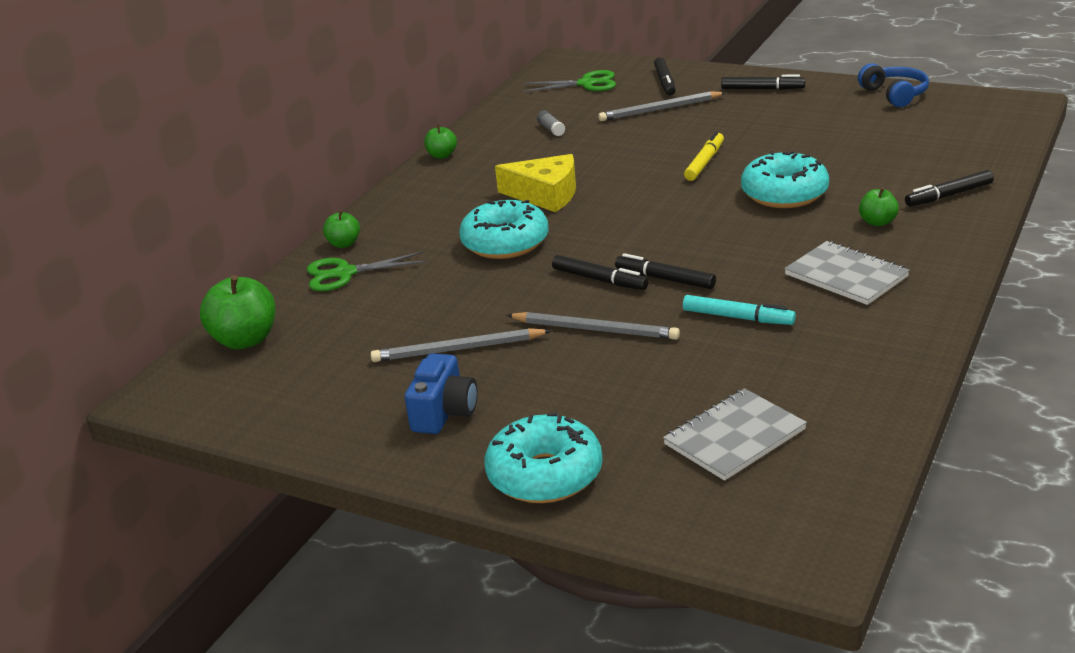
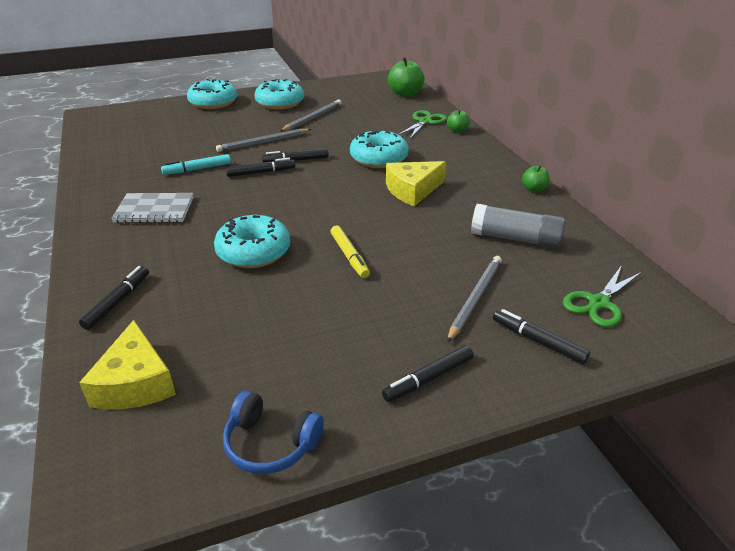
camera: 130 degrees right, 5 degrees up
blue camera [405,353,478,434] -> turquoise donut [255,79,304,110]
grey glue stick [537,110,565,136] -> grey glue stick [471,204,565,249], size x2.31
grey notebook [663,388,807,481] -> none
green apple [859,187,899,226] -> none
none -> yellow cheese [79,320,176,409]

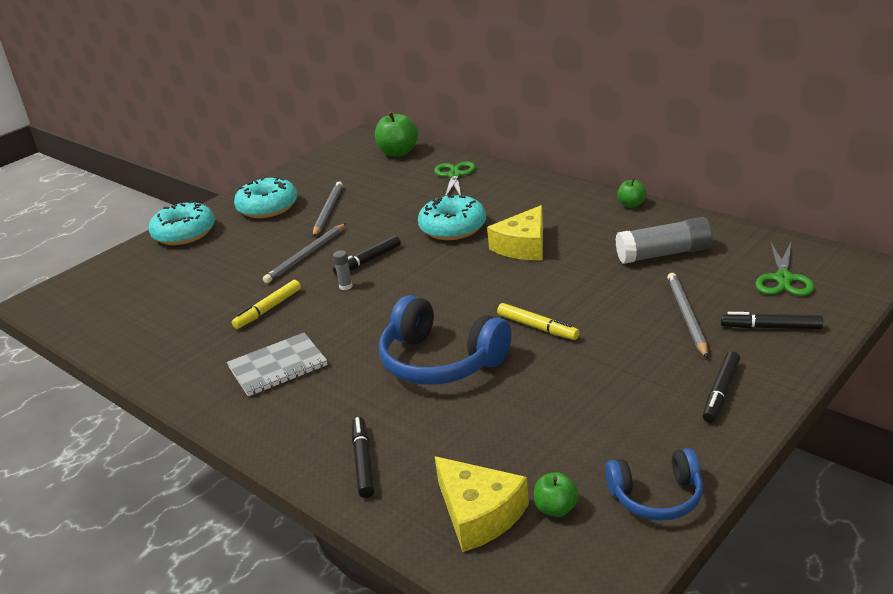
camera: 25 degrees left, 5 degrees down
turquoise marker [161,154,231,175] -> yellow marker [232,280,301,329]
turquoise donut [214,215,290,268] -> blue headphones [379,295,512,385]
black marker [226,158,295,177] -> grey glue stick [333,250,353,290]
green apple [447,109,470,133] -> green apple moved to [534,472,579,517]

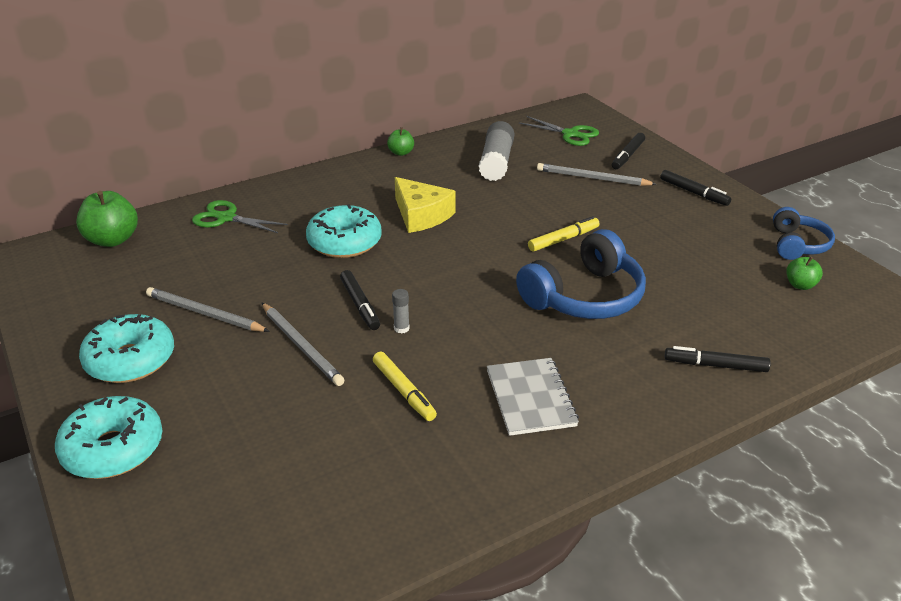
camera: 75 degrees left, 5 degrees up
yellow cheese [435,457,529,552] -> none

